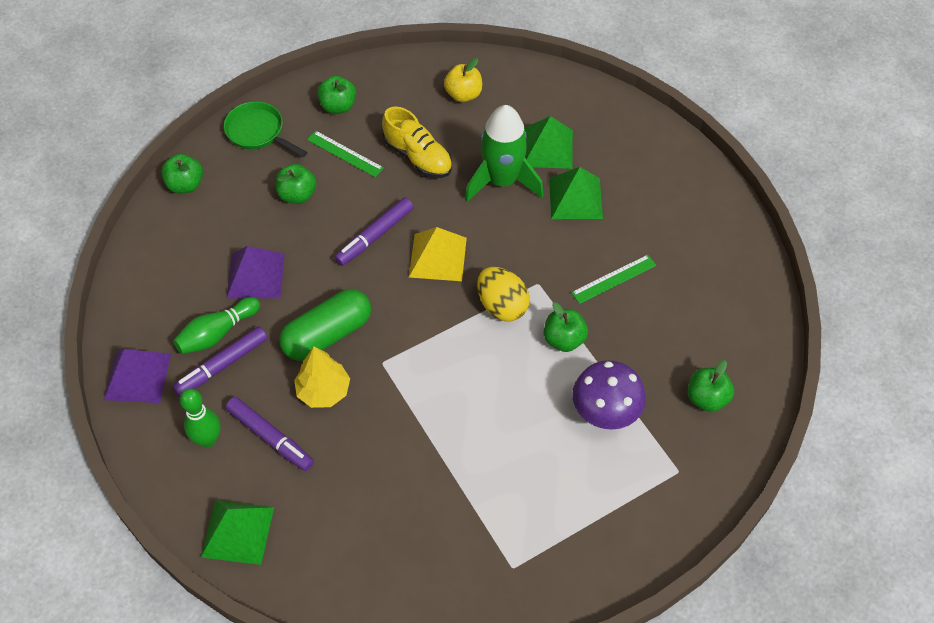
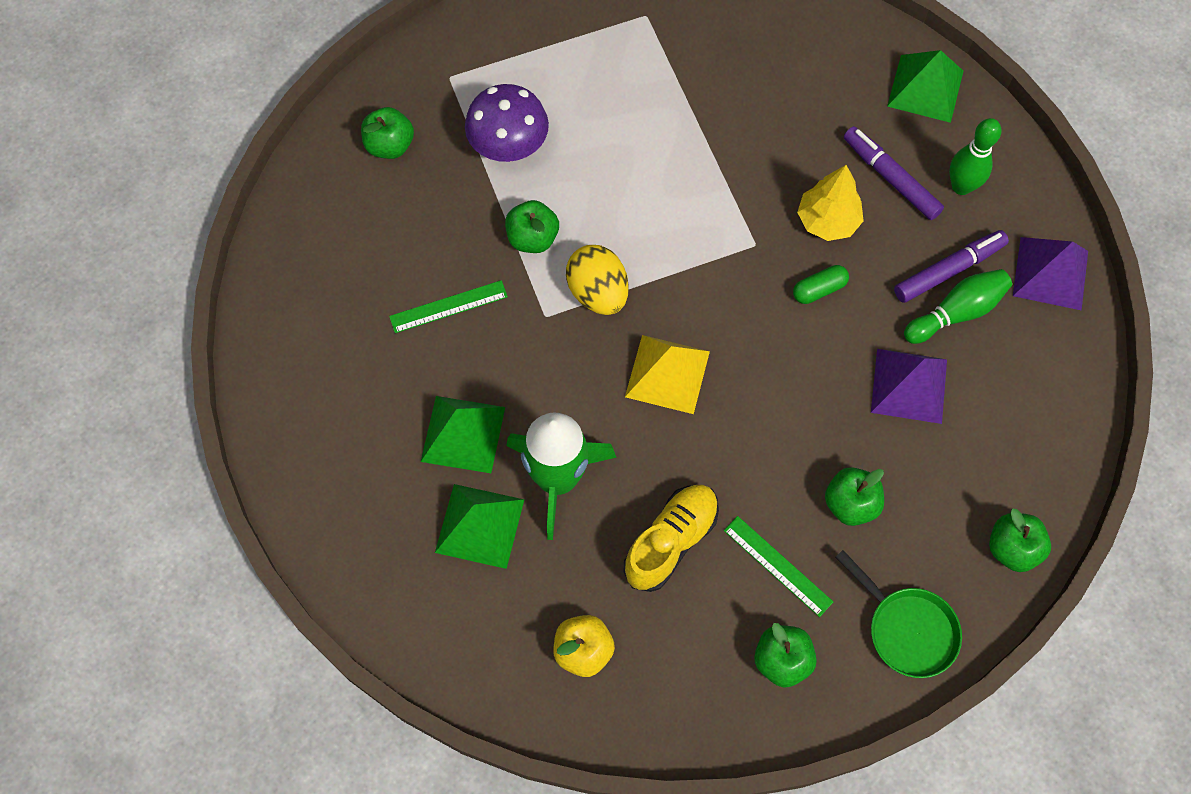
camera: 170 degrees left, 10 degrees up
green capsule [279,289,371,361] -> green capsule [793,265,849,304], size x0.48
purple marker [334,197,414,266] -> none
yellow shoe [382,106,452,178] -> yellow shoe turned 75 degrees clockwise [623,485,719,592]

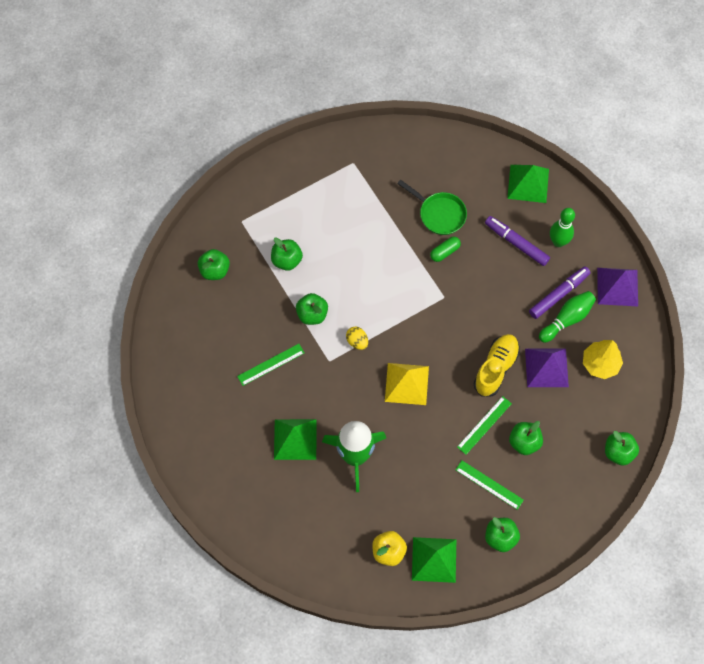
camera: 10 degrees left, 0 degrees up
green pyramid [435,484,525,569] -> green pyramid moved to [412,537,456,583]
purple mushroom [465,84,549,162] -> green apple [271,237,303,271]
yellow egg [566,245,629,315] -> yellow egg [346,327,368,350], size x0.57
yellow shoe [623,485,719,592] -> yellow shoe moved to [474,334,520,397]
green capsule [793,265,849,304] -> green capsule moved to [430,237,461,262]
yellow tree [797,165,864,241] -> yellow tree moved to [583,340,623,379]
green pan [835,550,962,678] -> green pan moved to [397,180,467,235]
none -> green ruler [457,396,512,455]

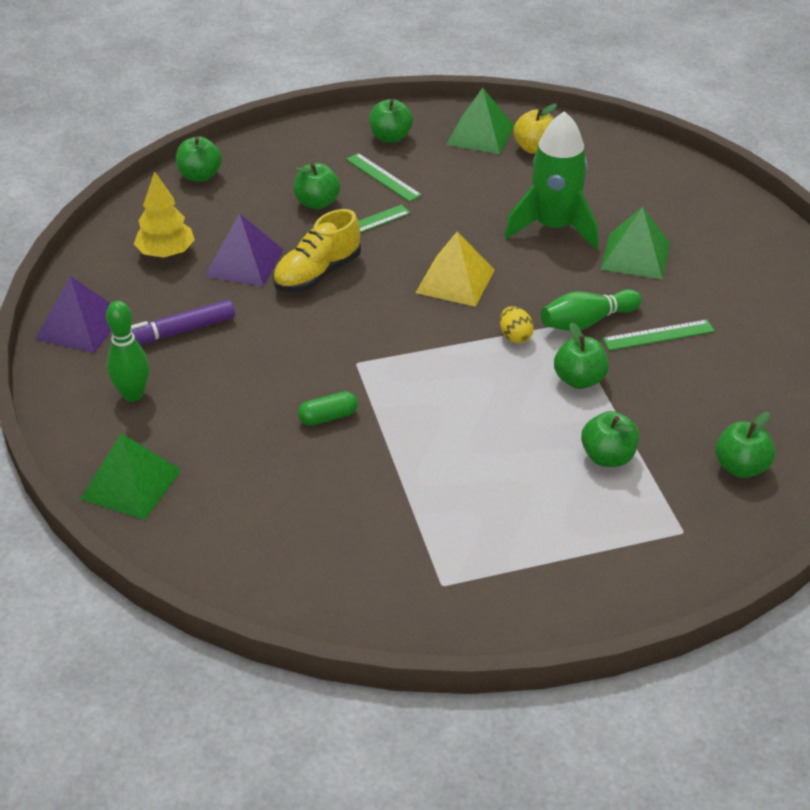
camera: 165 degrees left, 25 degrees down
green pan [397,180,467,235] -> none
purple marker [485,216,550,266] -> none
green bowling pin [539,291,596,343] -> green bowling pin moved to [541,289,642,331]

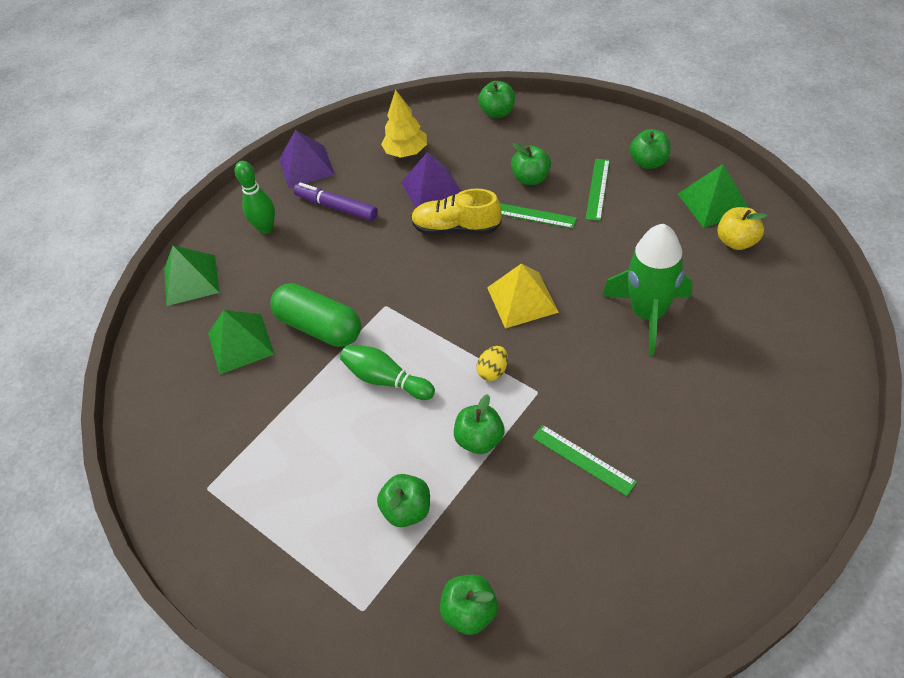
camera: 60 degrees right, 10 degrees up
green capsule [298,391,358,426] -> green capsule [270,283,361,347], size x2.06
green bowling pin [541,289,642,331] -> green bowling pin moved to [340,345,435,400]
green pyramid [600,207,670,279] -> green pyramid moved to [208,310,274,374]

